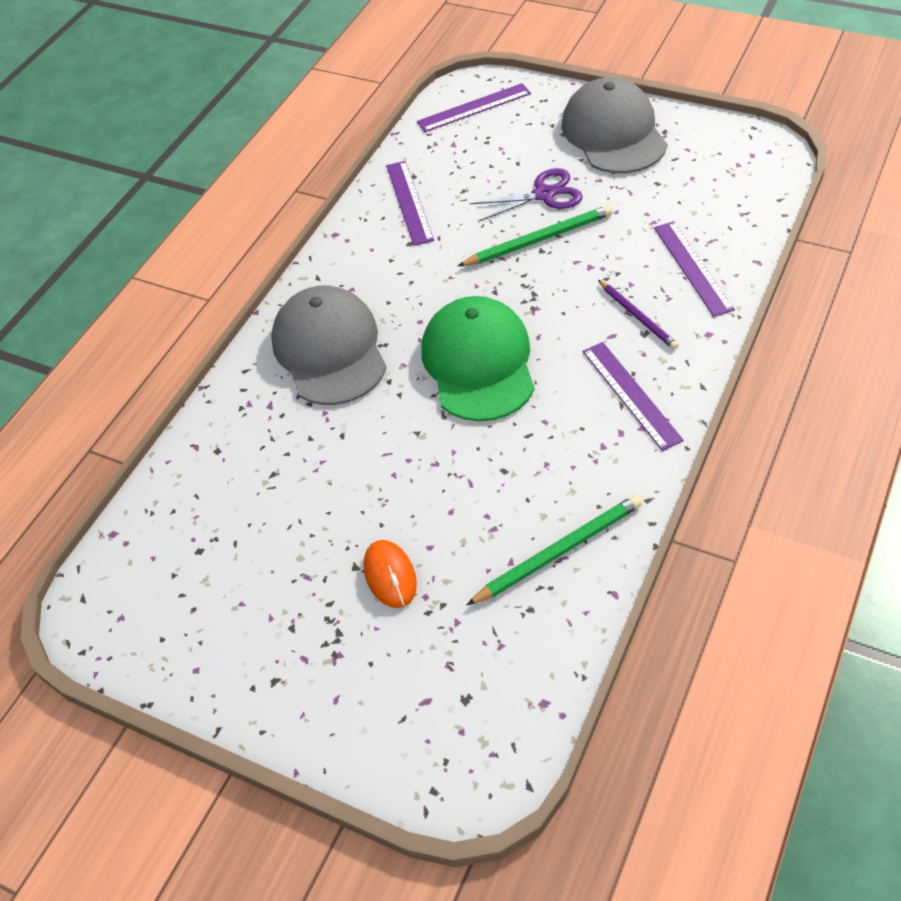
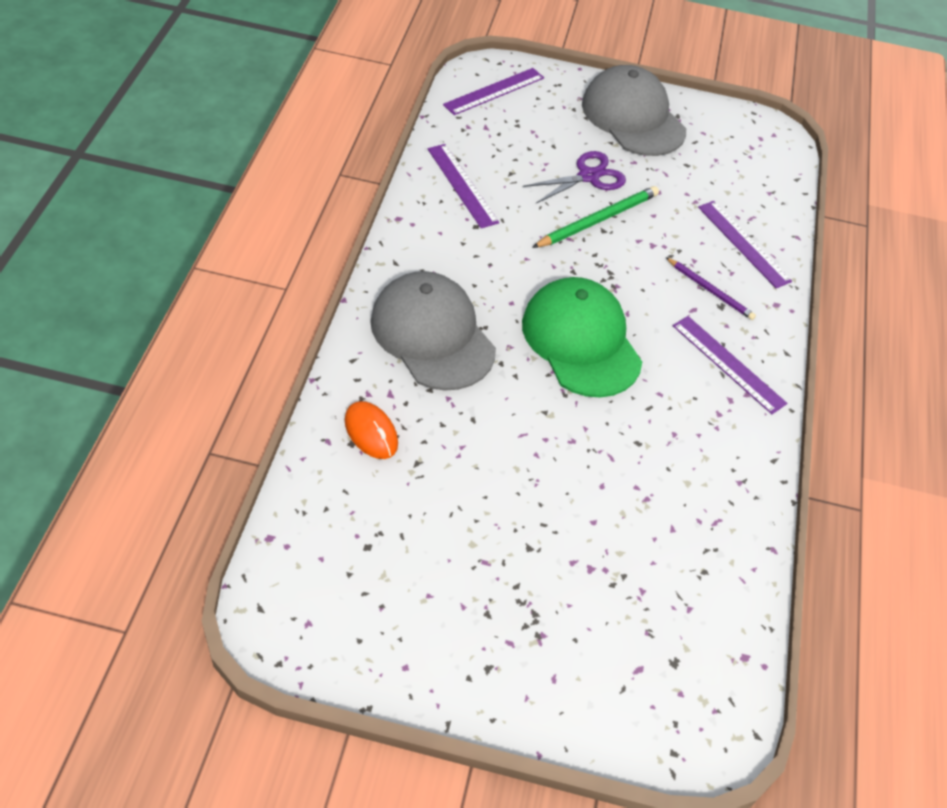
camera: 25 degrees left, 0 degrees up
orange mouse [364,540,417,608] -> orange mouse moved to [345,401,398,459]
green pencil [466,495,642,606] -> none

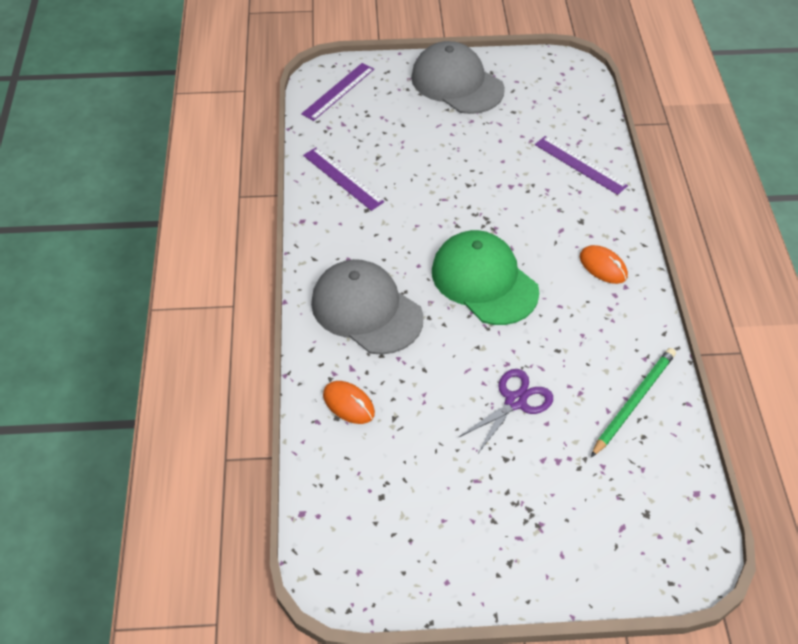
camera: 10 degrees left, 0 degrees up
purple scissors [523,151,626,203] -> purple scissors moved to [458,369,553,453]
green pencil [532,186,659,248] -> green pencil moved to [591,348,676,457]
purple pencil [666,257,756,320] -> none
purple ruler [673,316,787,414] -> orange mouse [580,245,628,284]

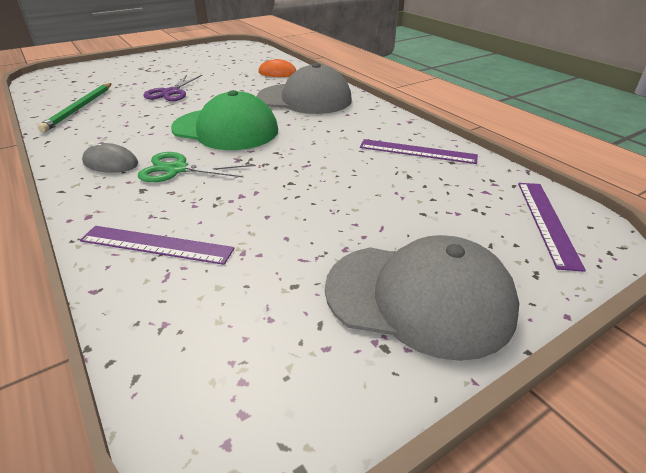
camera: 150 degrees right, 15 degrees down
orange mouse [580,245,628,284] -> grey mouse [82,142,138,173]
none -> green scissors [138,152,250,182]

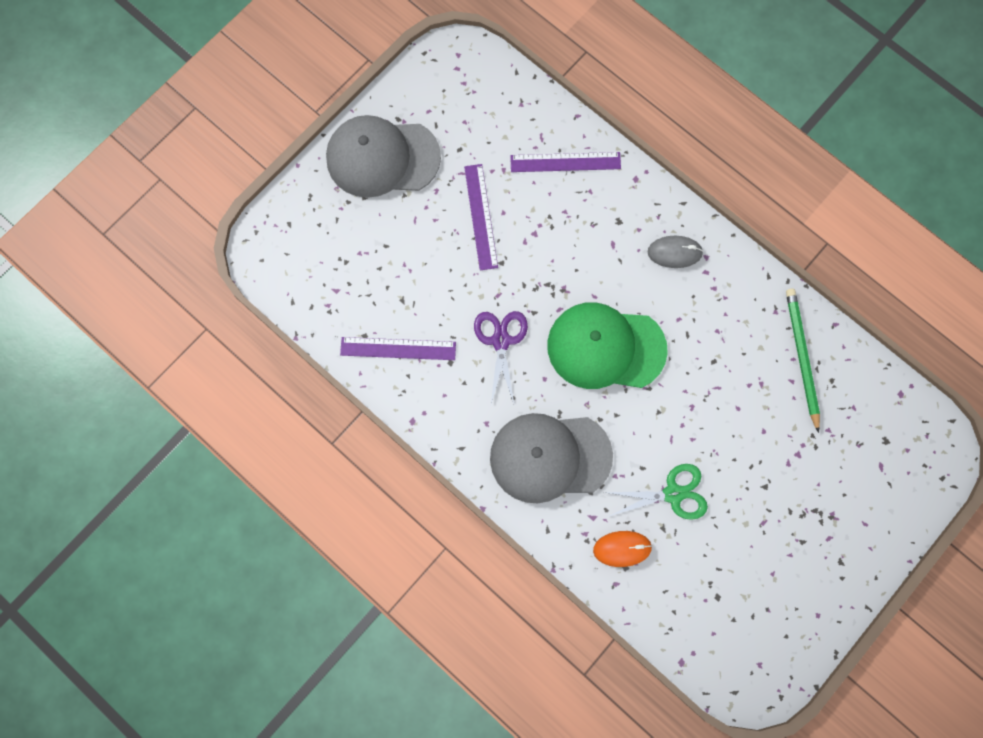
camera: 165 degrees right, 40 degrees up
green scissors [138,152,250,182] -> green scissors moved to [604,464,708,520]
purple scissors [143,75,202,101] -> purple scissors moved to [474,311,528,404]
purple ruler [518,183,586,272] -> purple ruler moved to [464,164,498,271]

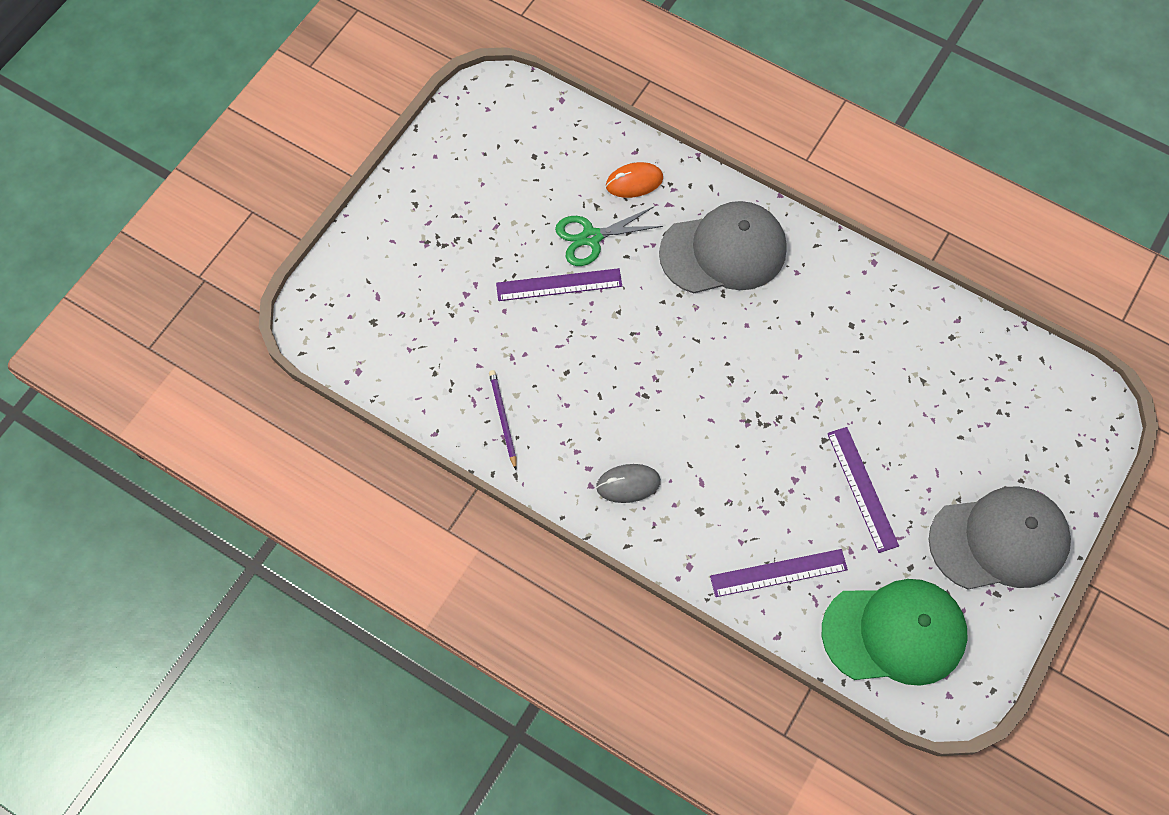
camera: 170 degrees right, 10 degrees down
purple ruler [340,337,456,360] -> purple ruler moved to [496,268,622,301]
purple scissors [474,311,528,404] -> none
green cap [547,302,668,389] -> green cap moved to [822,579,968,686]
green pencil [786,289,820,433] -> none
none -> purple pencil [489,370,517,470]

